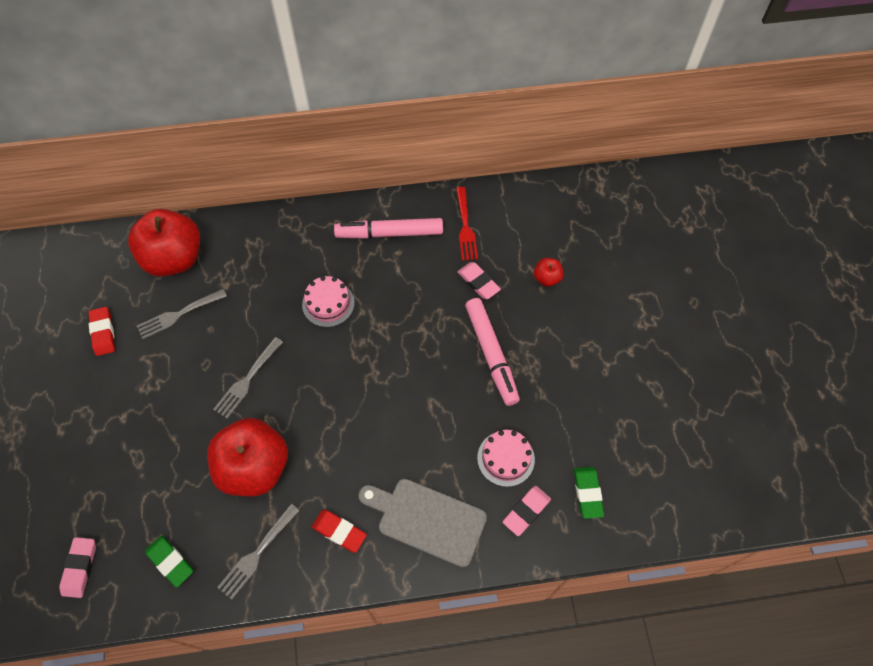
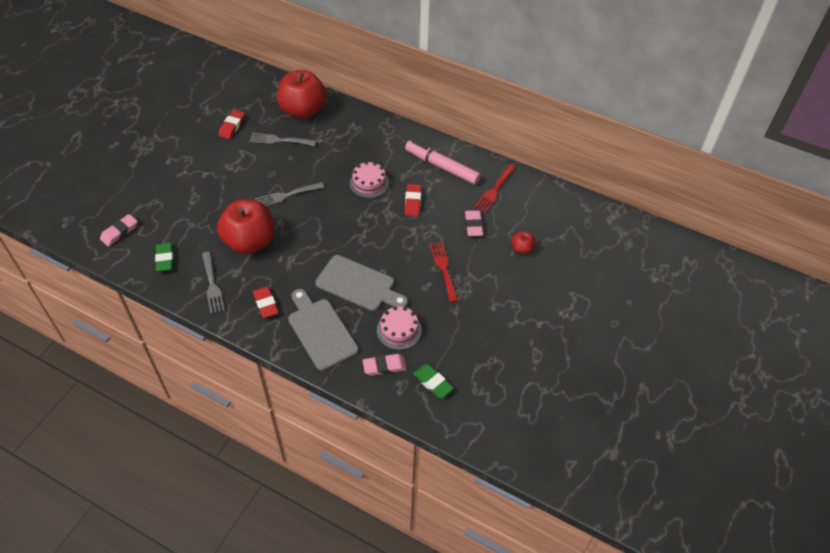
camera: 35 degrees right, 10 degrees down
grey fork [217,504,300,600] -> grey fork turned 90 degrees counterclockwise [202,252,225,314]
pink marker [465,298,520,406] -> red fork [430,242,458,302]
green eraser [574,467,604,519] -> green eraser turned 75 degrees counterclockwise [413,364,454,398]
none -> grey cutting board [315,255,408,311]
none -> red eraser [405,184,421,216]

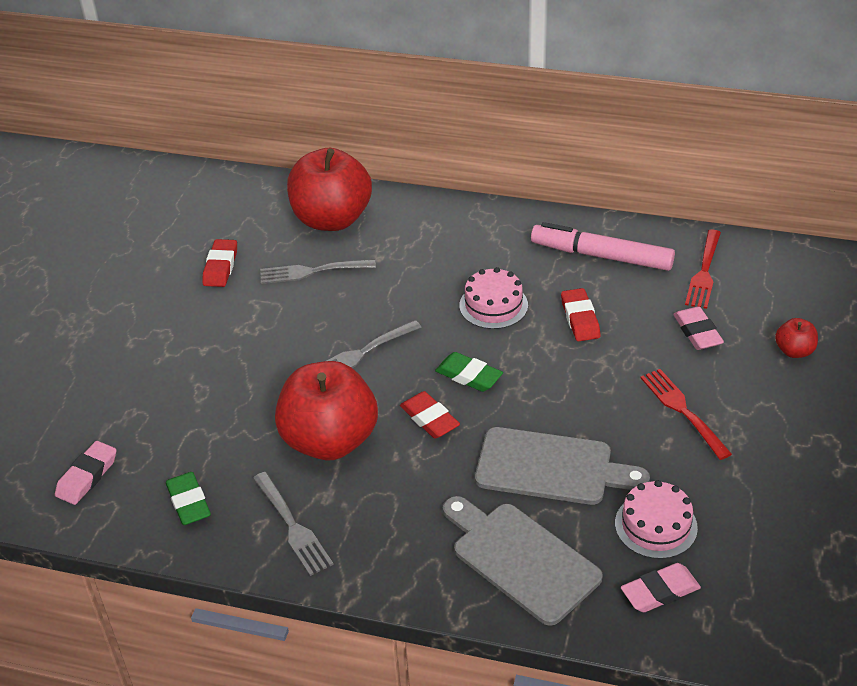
camera: 10 degrees left, 10 degrees down
red eraser [253,286,279,318] -> red eraser moved to [400,391,460,439]
green eraser [413,364,454,398] -> green eraser moved to [435,352,503,392]

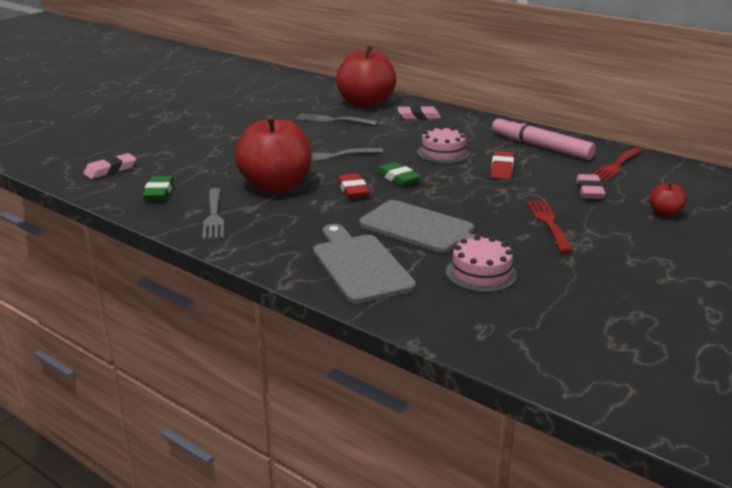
camera: 20 degrees right, 15 degrees down
red eraser [202,239,237,287] -> none
pink eraser [621,563,701,612] -> pink eraser moved to [397,106,441,120]

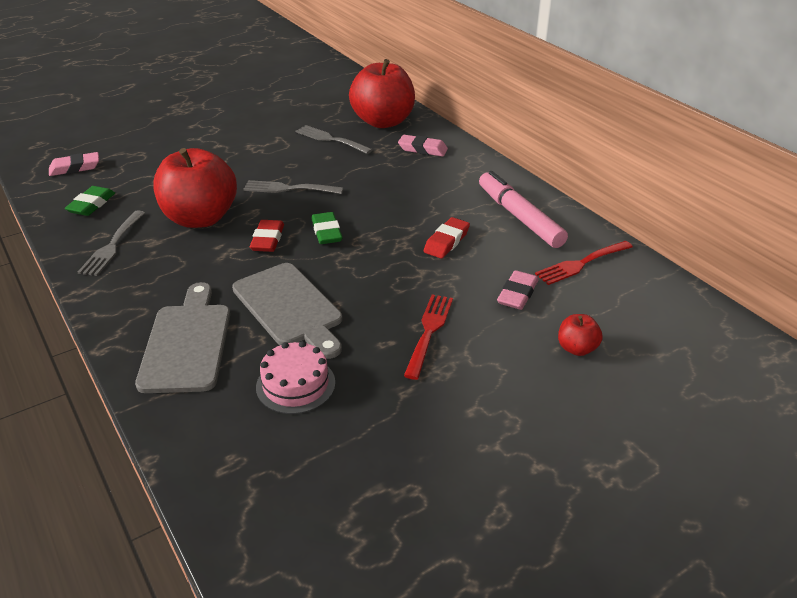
camera: 20 degrees right, 10 degrees up
pink cake [417,126,470,164] -> none

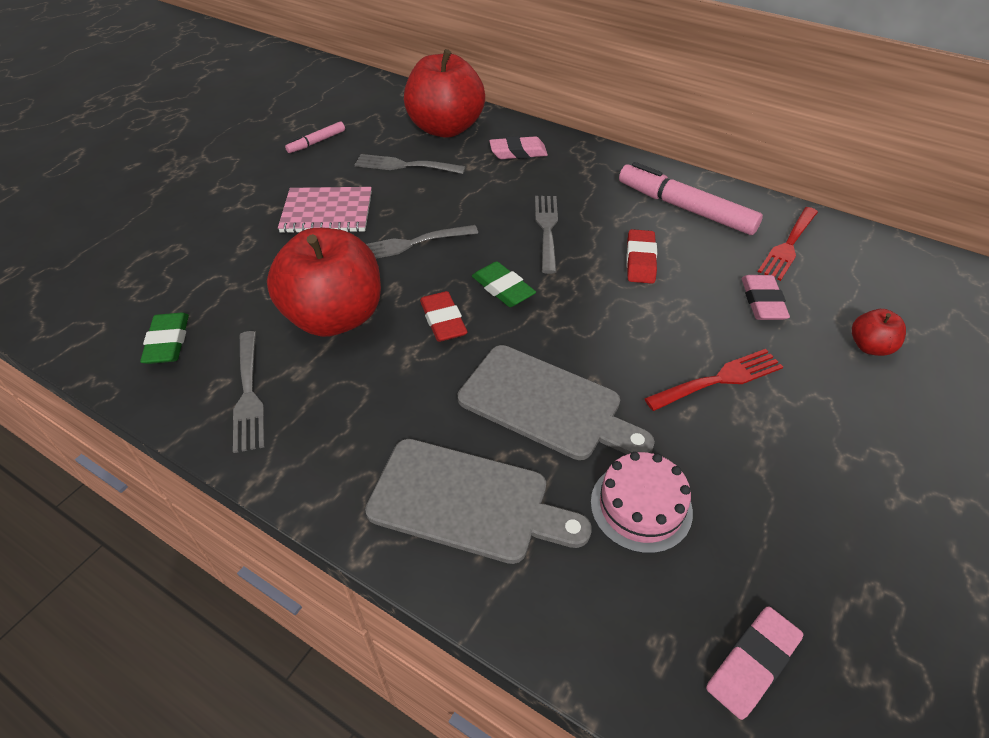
camera: 25 degrees left, 10 degrees up
pink eraser [49,152,99,176] -> pink eraser moved to [706,606,803,720]
grey cutting board [135,282,230,393] -> grey cutting board turned 135 degrees clockwise [365,439,592,564]
red fork [404,295,453,380] -> red fork turned 75 degrees clockwise [644,349,783,411]
none -> pink notebook [278,187,372,233]
none -> pink marker [285,121,345,153]
none -> grey fork [535,196,558,274]

